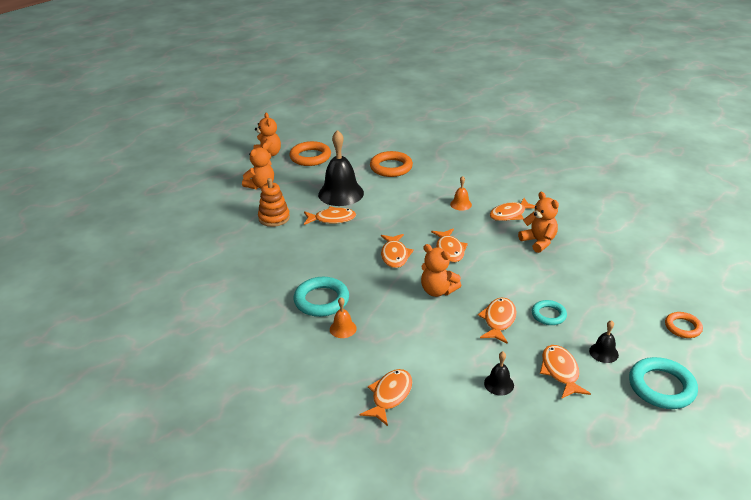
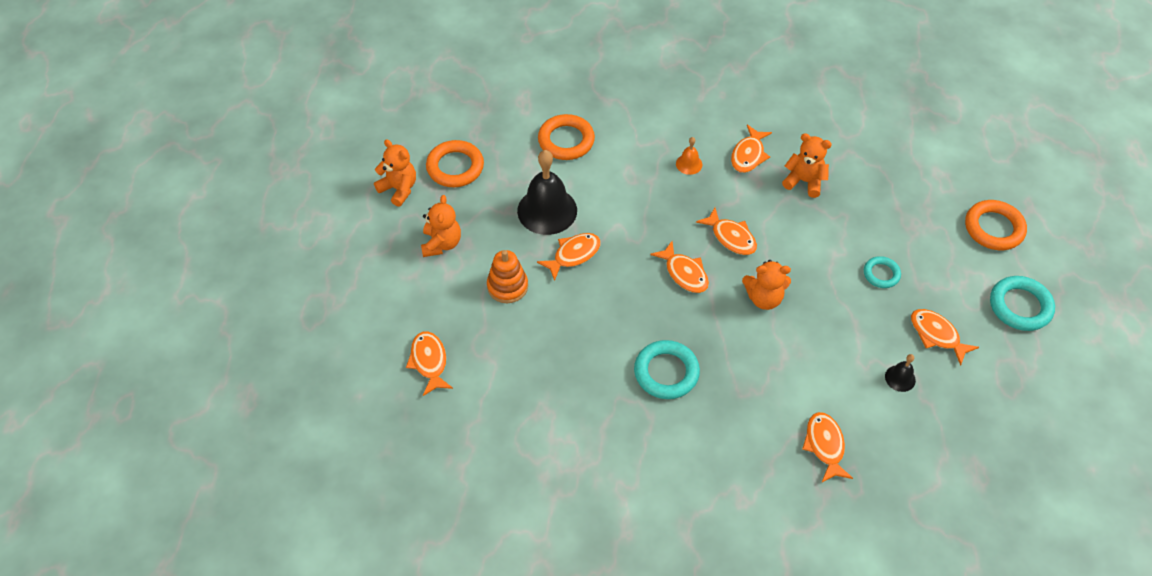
camera: 35 degrees left, 20 degrees up
orange bell [330,297,357,338] -> none
orange fish [478,298,517,344] -> orange fish moved to [406,332,453,396]
black bell [589,320,619,363] -> none
orange ring [665,312,703,338] -> orange ring [965,200,1027,250], size x1.67

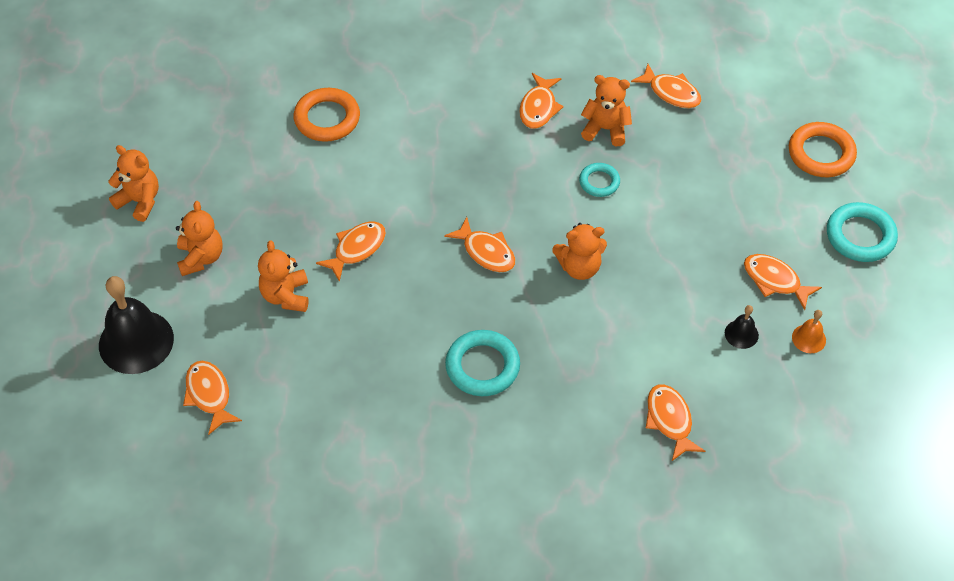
camera: 10 degrees left, 0 degrees up
orange ring [426,140,484,187] -> none
orange stacking toy [487,250,528,303] -> orange teddy bear [258,240,309,312]
black bell [517,150,577,235] -> black bell moved to [99,276,174,374]
orange bell [676,137,702,175] -> orange bell moved to [792,310,826,353]
orange fish [696,207,757,255] -> orange fish moved to [631,64,701,108]
turquoise ring [864,256,901,288] -> turquoise ring moved to [579,163,620,197]

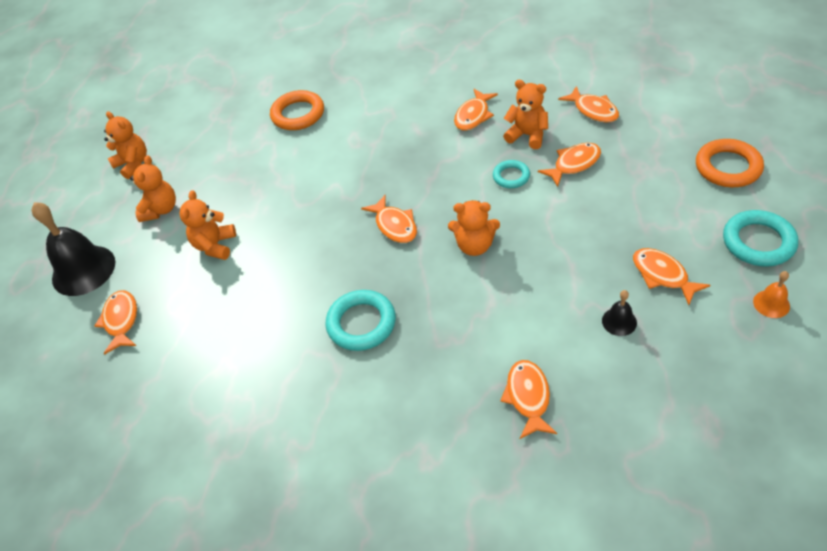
camera: 20 degrees right, 5 degrees down
orange fish [316,221,386,282] -> orange fish moved to [538,143,601,187]
orange bell [792,310,826,353] -> orange bell moved to [753,271,790,318]

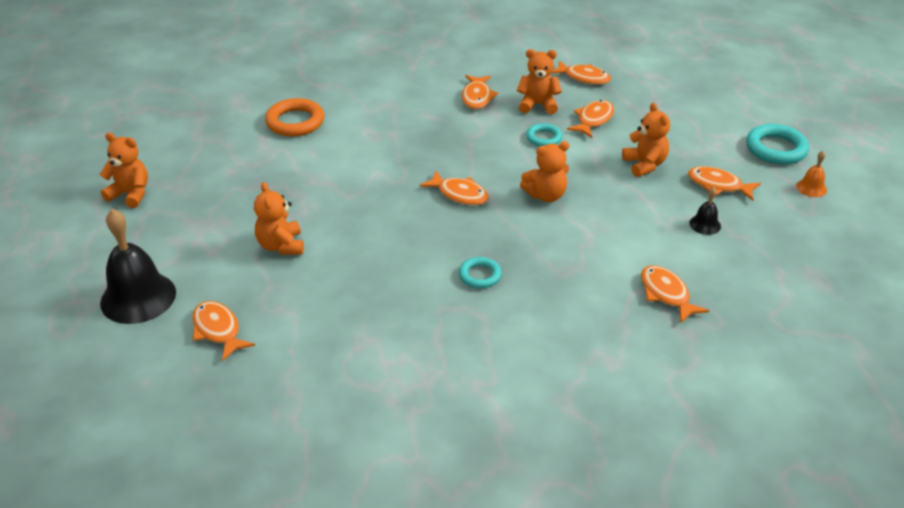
camera: 30 degrees left, 10 degrees down
orange teddy bear [130,155,176,222] -> orange teddy bear moved to [622,103,670,177]
turquoise ring [326,290,396,351] -> turquoise ring [459,257,502,289], size x0.60
orange ring [696,139,764,187] -> none

